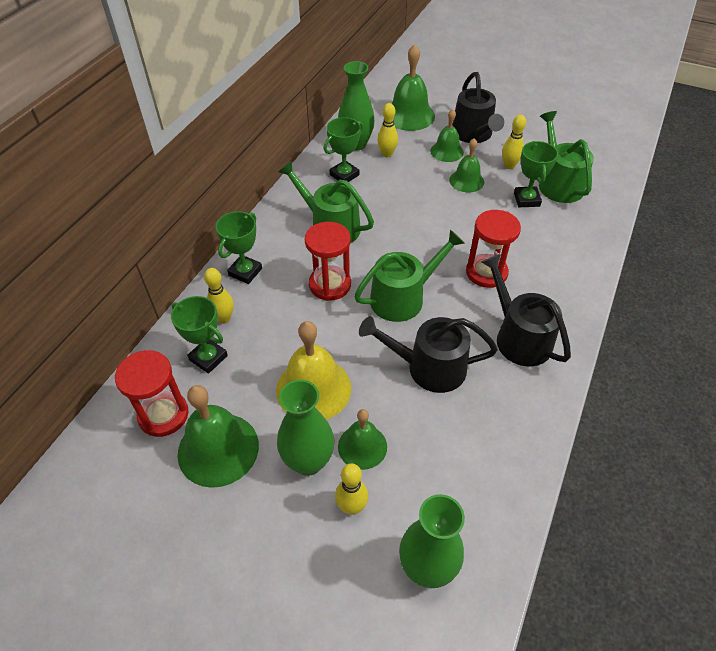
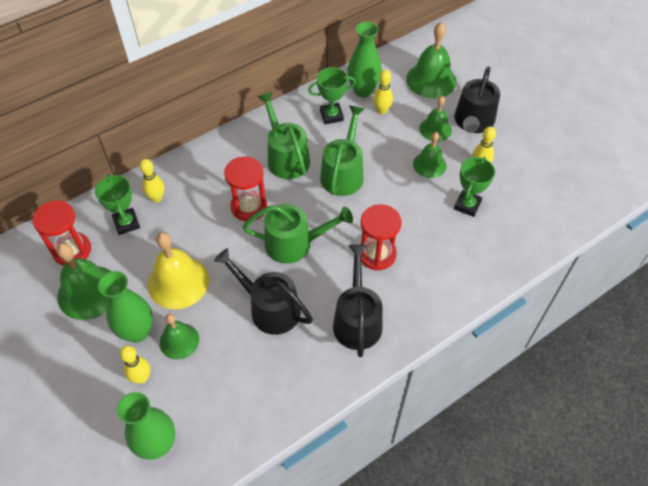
camera: 30 degrees right, 5 degrees up
green trophy [215,211,262,284] -> none
green watering can [539,111,594,203] -> green watering can moved to [320,106,364,196]

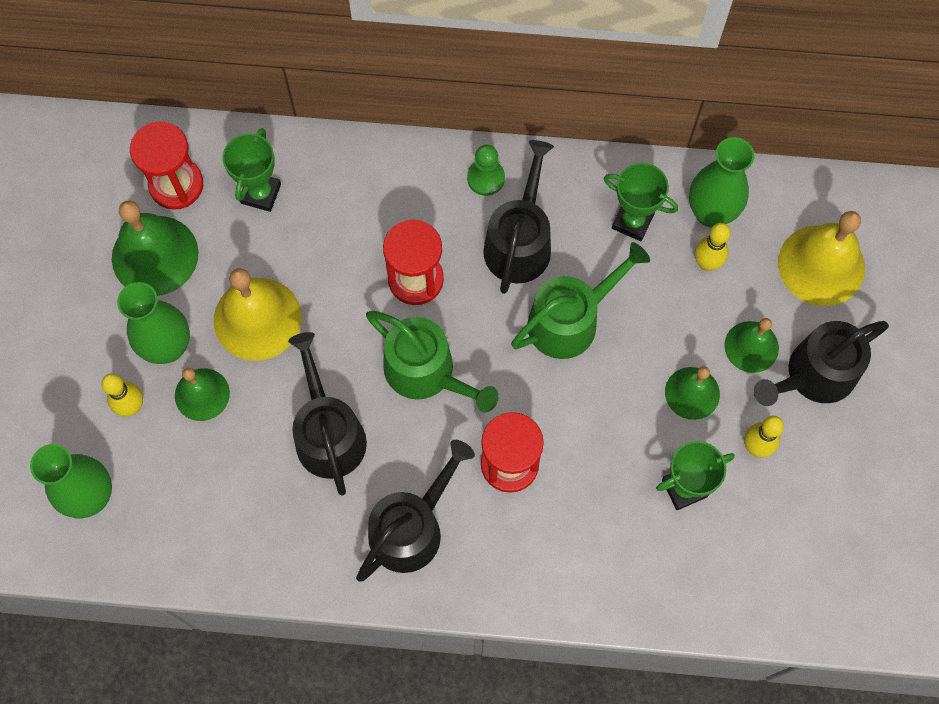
camera: 40 degrees right, 15 degrees up
yellow bowling pin [139,159,165,202] -> none
green watering can [258,92,310,179] -> black watering can [483,140,554,294]
green bell [406,22,456,98] -> yellow bell [778,211,865,306]
none -> green pawn [467,144,505,196]

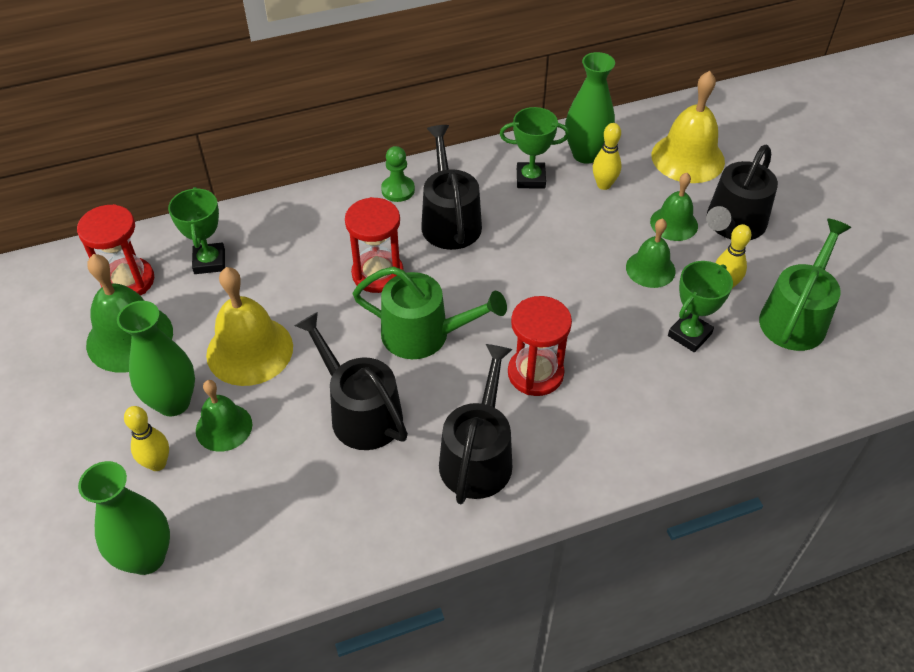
camera: 25 degrees left, 20 degrees down
green watering can [511,242,650,359] -> green watering can moved to [759,219,851,351]

